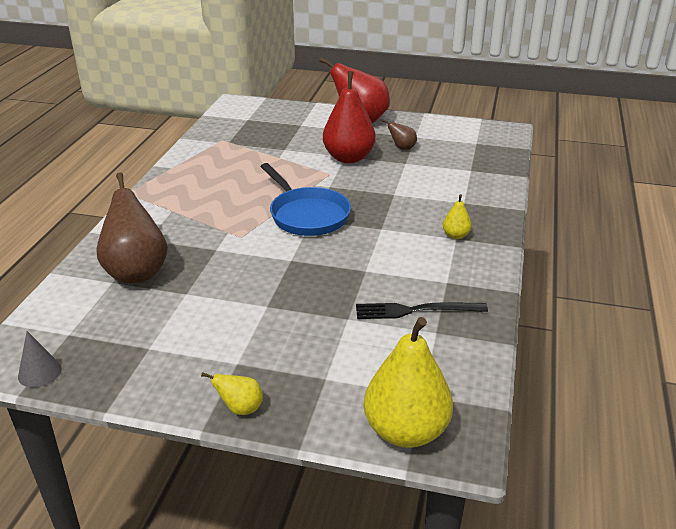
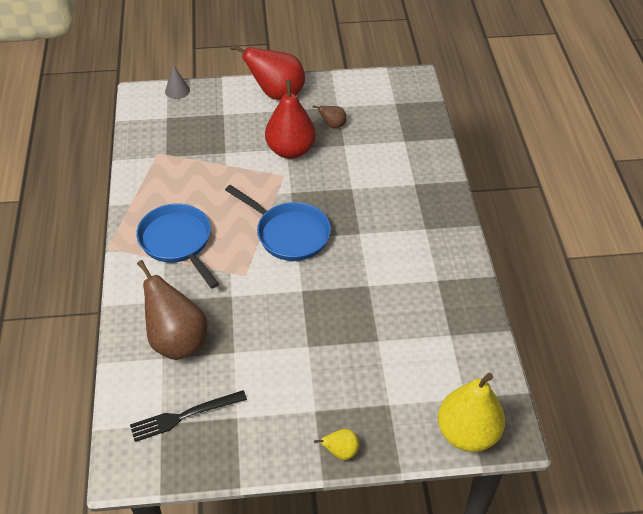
camera: 20 degrees left, 15 degrees up
grey cone [18,331,62,388] -> grey cone moved to [165,65,190,99]
black fork [356,302,488,319] -> black fork moved to [130,390,247,442]
yellow pear [443,194,472,239] -> none
none -> blue pan [136,203,219,289]

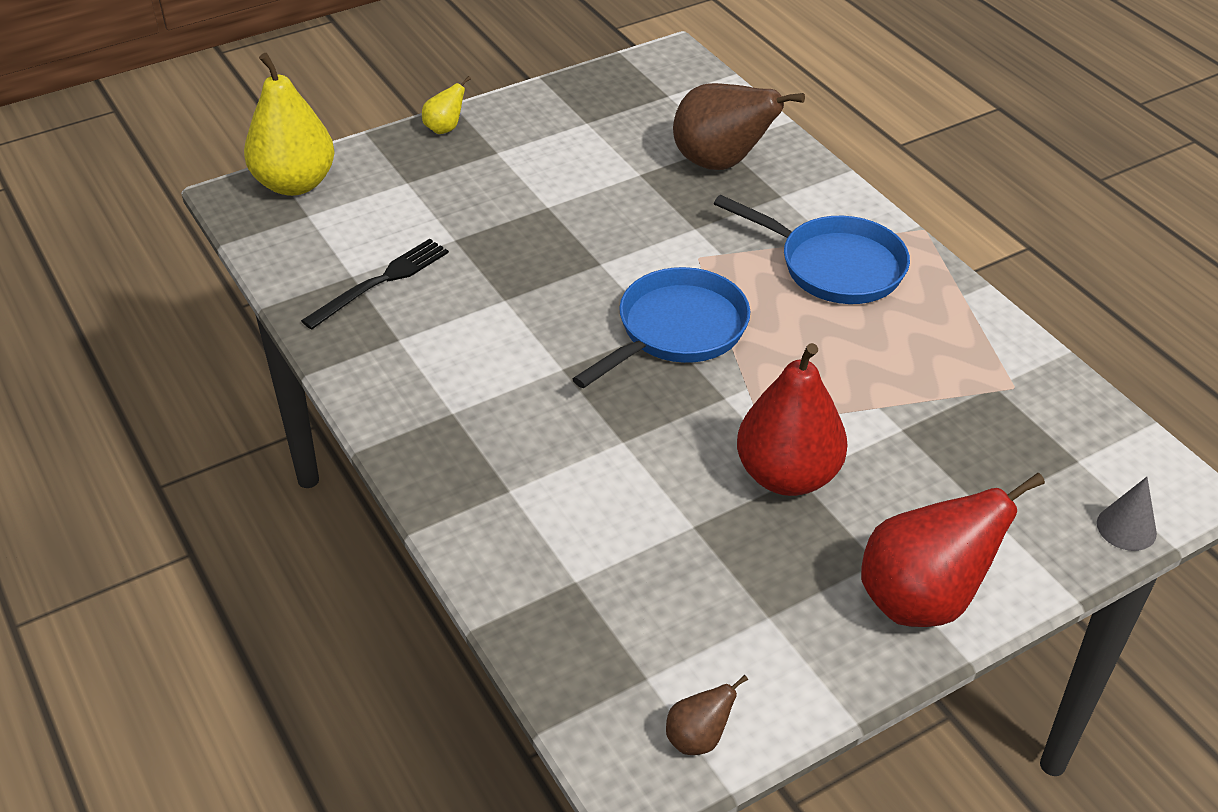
camera: 155 degrees right, 5 degrees down
black fork [130,390,247,442] -> black fork moved to [301,239,449,330]
blue pan [225,185,331,261] -> blue pan turned 120 degrees clockwise [573,267,750,388]
brown pear [313,105,347,128] -> brown pear moved to [666,675,748,755]

